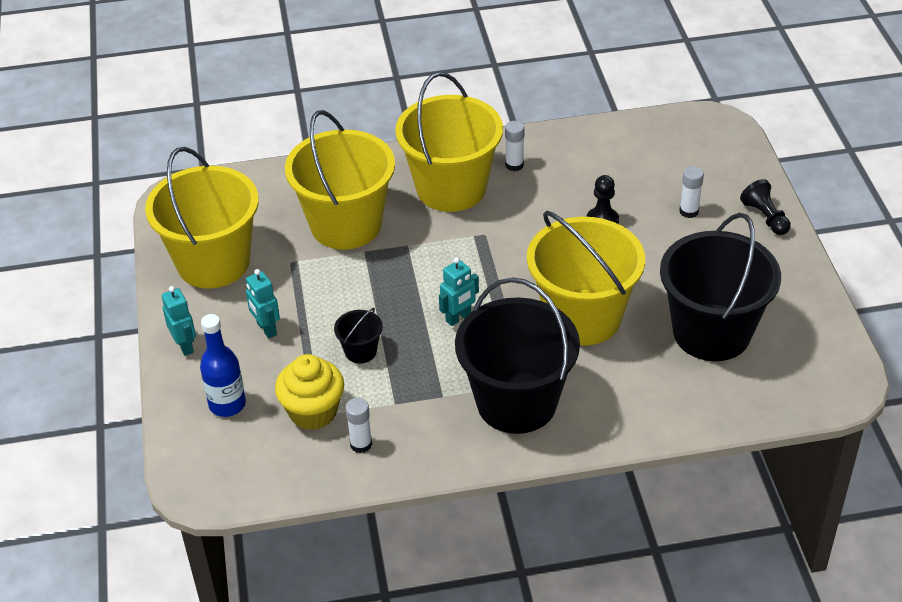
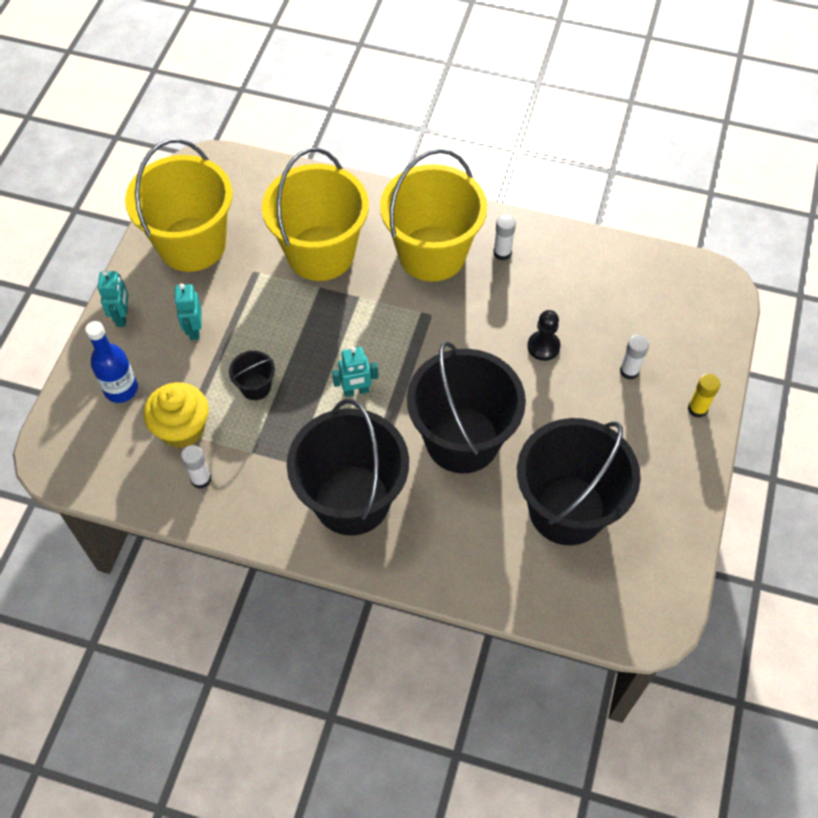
camera: 25 degrees right, 15 degrees up
yellow bucket [527,211,645,346] -> black bucket [407,341,526,473]
black pawn [740,179,791,235] -> yellow glue stick [688,373,721,418]

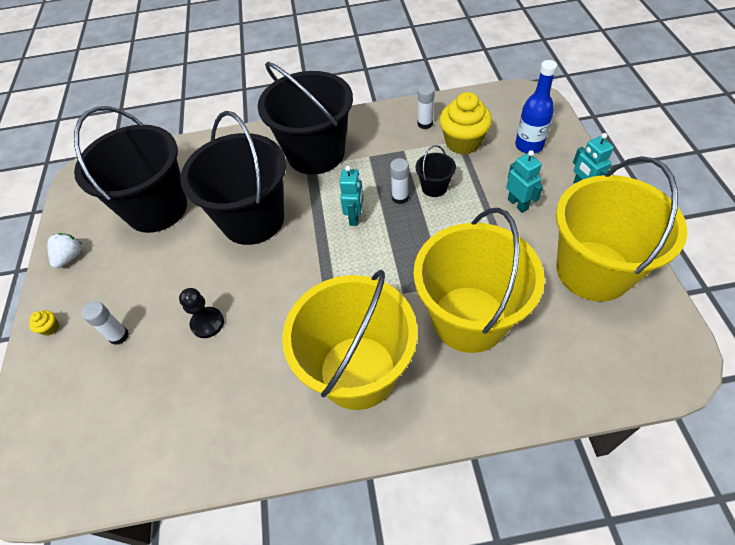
camera: 160 degrees right, 5 degrees down
turquoise robot [332,347,378,397] -> turquoise robot turned 135 degrees clockwise [340,166,363,226]
white glue stick [493,215,516,260] -> white glue stick moved to [390,158,409,204]
yellow glue stick [688,373,721,418] -> yellow cupcake [29,310,59,336]
none -> white strawberry [47,233,82,268]

